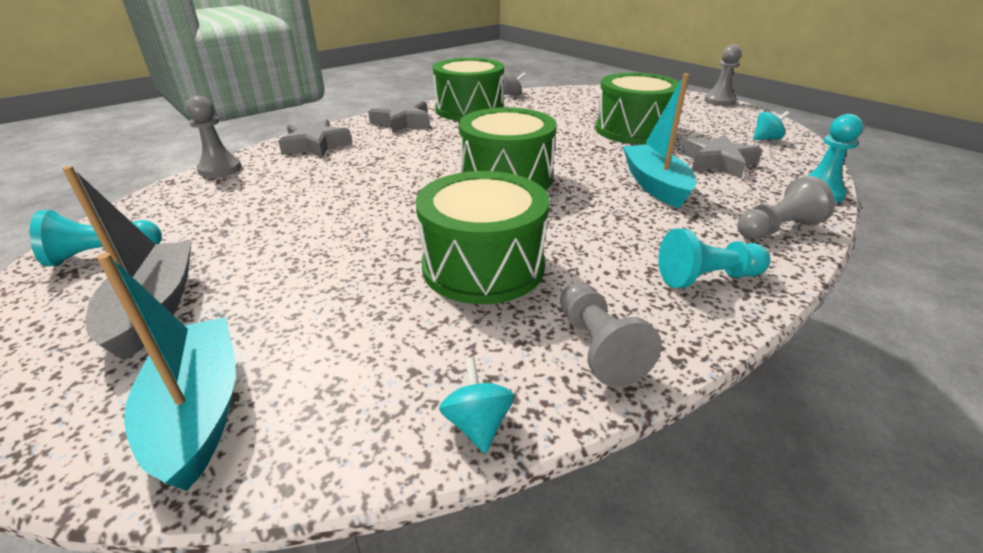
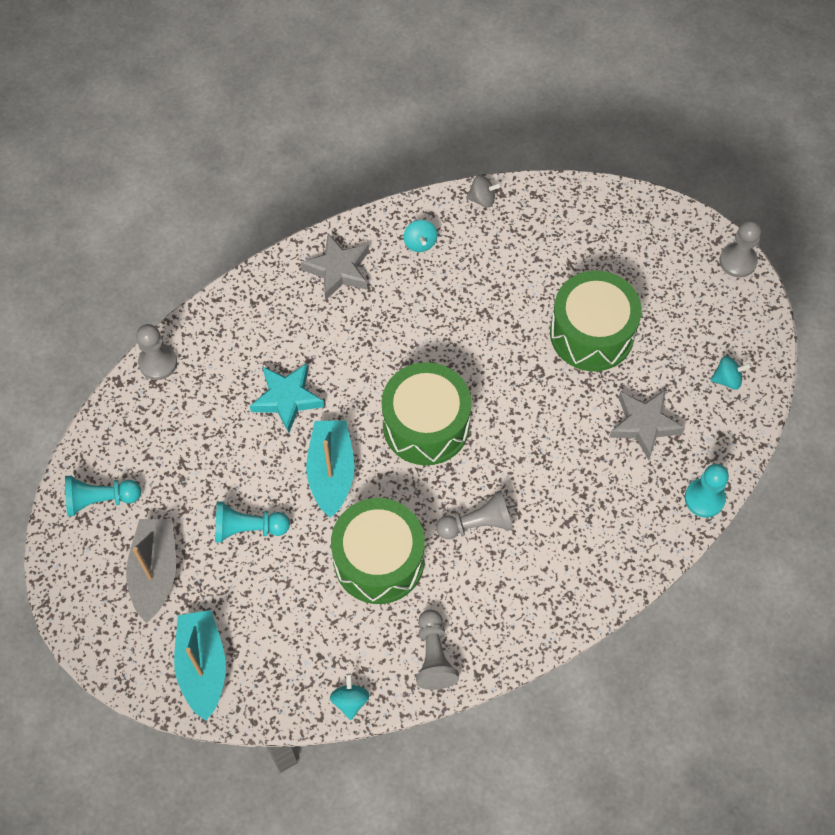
camera: 10 degrees right, 30 degrees up
grey star [278,119,352,158] -> none
green drum [433,58,504,121] -> turquoise spinning top [404,220,437,252]
turquoise boat [623,73,696,208] -> turquoise boat moved to [306,420,355,518]
turquoise pawn [658,228,770,288] -> turquoise pawn moved to [215,501,290,543]
grey pawn [737,176,835,240] -> grey pawn moved to [436,490,513,539]
none -> turquoise star [250,363,324,433]

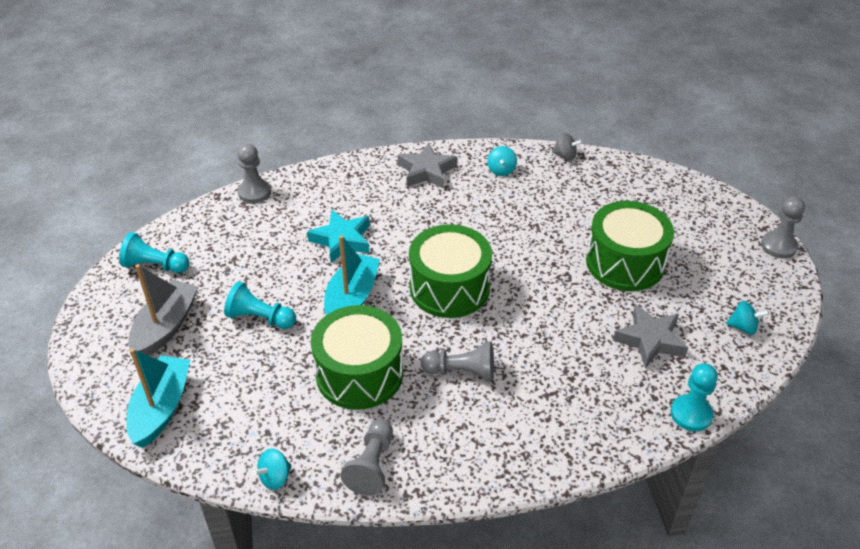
camera: 20 degrees right, 20 degrees down
turquoise spinning top [330,673,370,720] -> turquoise spinning top turned 150 degrees counterclockwise [253,449,292,490]

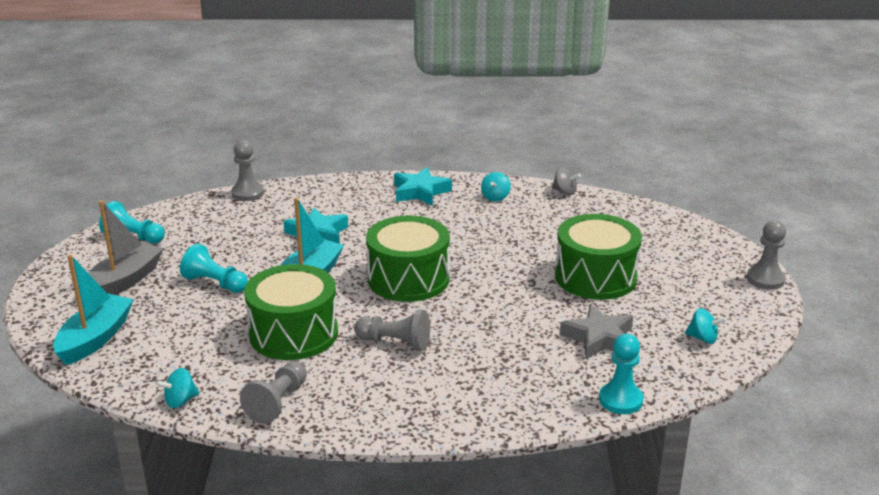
camera: 10 degrees right, 15 degrees down
grey star [398,143,457,188] -> turquoise star [394,167,452,206]

